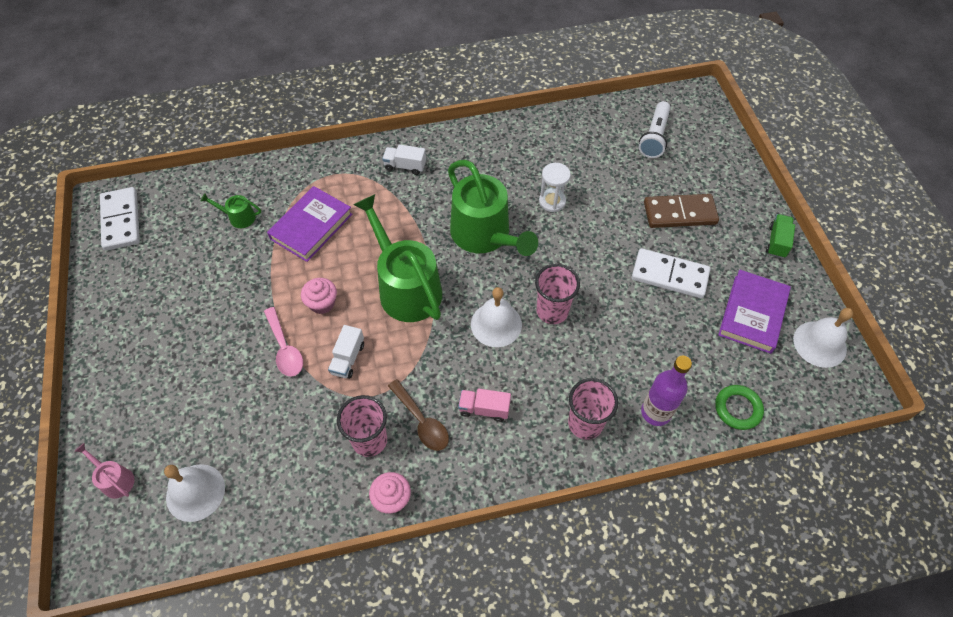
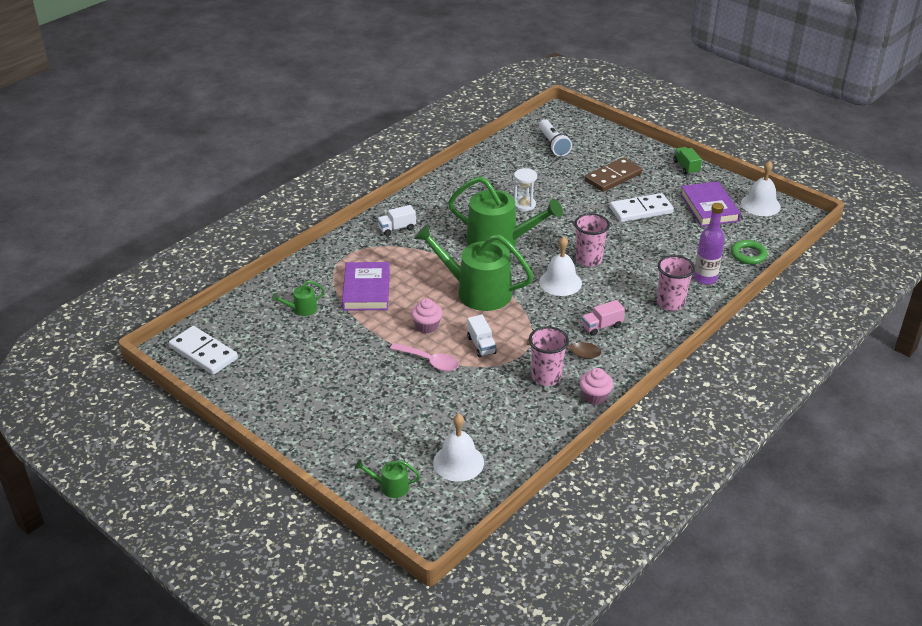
camera: 35 degrees left, 20 degrees down
pink watering can [74,443,134,499] -> green watering can [355,460,420,498]

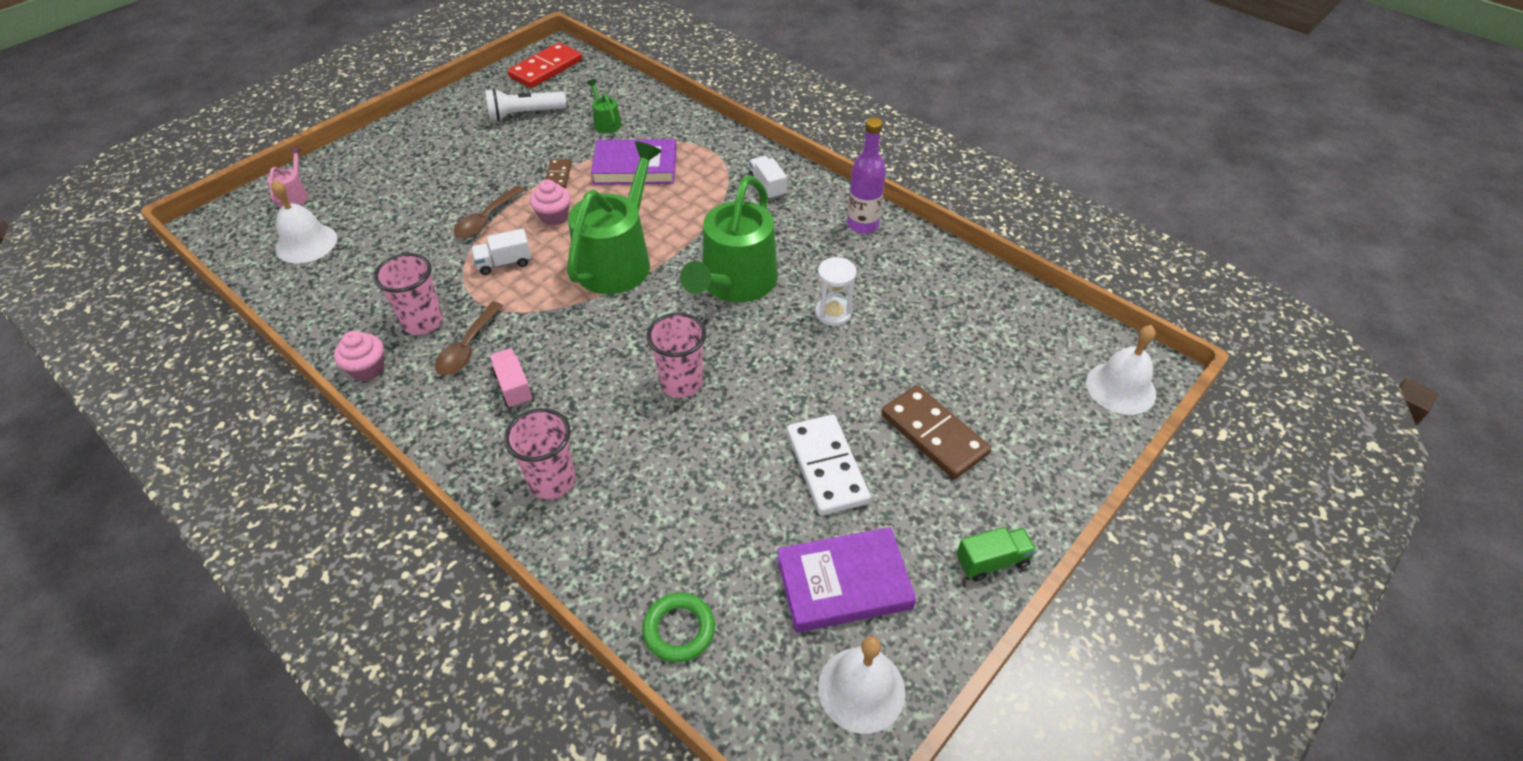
camera: 90 degrees right, 10 degrees up
white domino [169,326,238,375] -> red domino [507,42,582,88]
green watering can [355,460,420,498] -> pink watering can [268,147,309,207]
pink spoon [390,343,459,371] -> brown spoon [454,185,525,238]
white flashlight [539,119,572,157] -> white flashlight moved to [485,88,567,121]
white bell [539,236,582,296] -> white bell moved to [1086,325,1156,415]
purple bottle [694,203,725,285] -> purple bottle moved to [847,118,886,234]
none -> brown domino [545,159,572,188]

